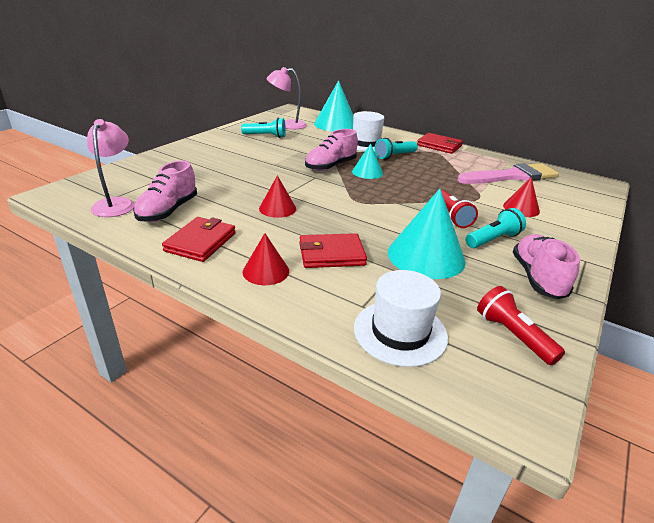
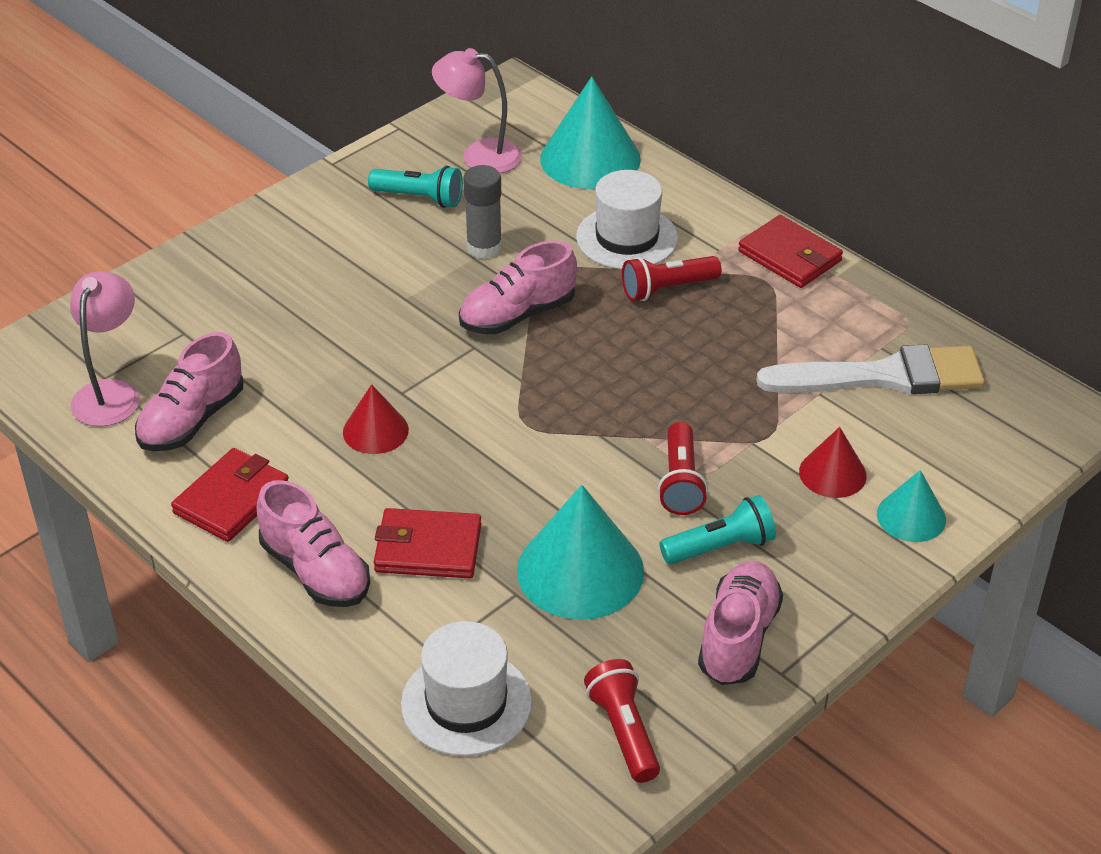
camera: 15 degrees right, 10 degrees up
red cone [243,233,289,285] -> pink shoe [256,480,370,607]
turquoise cone [352,143,383,179] -> turquoise cone moved to [877,470,946,542]
turquoise flashlight [375,138,418,160] -> red flashlight [622,256,721,301]
pink brush [457,163,559,184] -> white brush [756,344,985,395]
none -> grey glue stick [463,165,502,259]

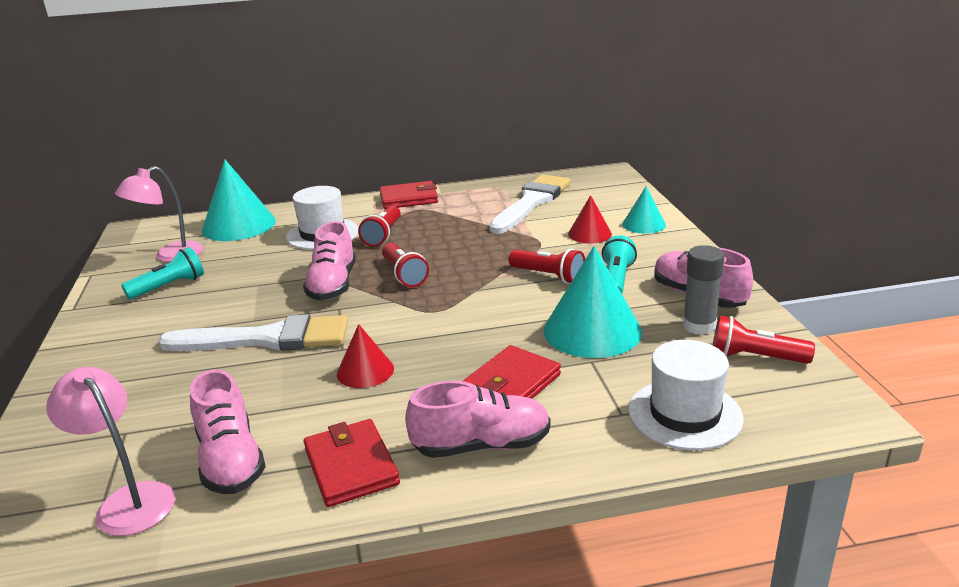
camera: 55 degrees left, 15 degrees down
grey glue stick [463,165,502,259] -> grey glue stick moved to [683,245,724,335]
none -> white brush [158,314,348,351]
none -> red flashlight [382,243,429,287]

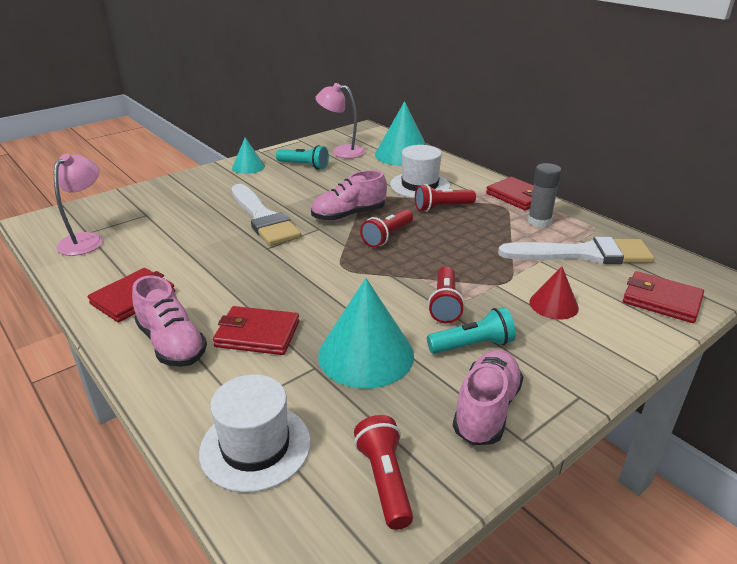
camera: 60 degrees right, 5 degrees up
pink shoe [190,369,266,494] -> none
red cone [337,324,394,388] -> none
turquoise cone [622,186,666,234] -> turquoise cone moved to [232,138,265,174]
grey glue stick [683,245,724,335] -> grey glue stick moved to [528,163,562,228]
none -> red wallet [623,271,704,323]

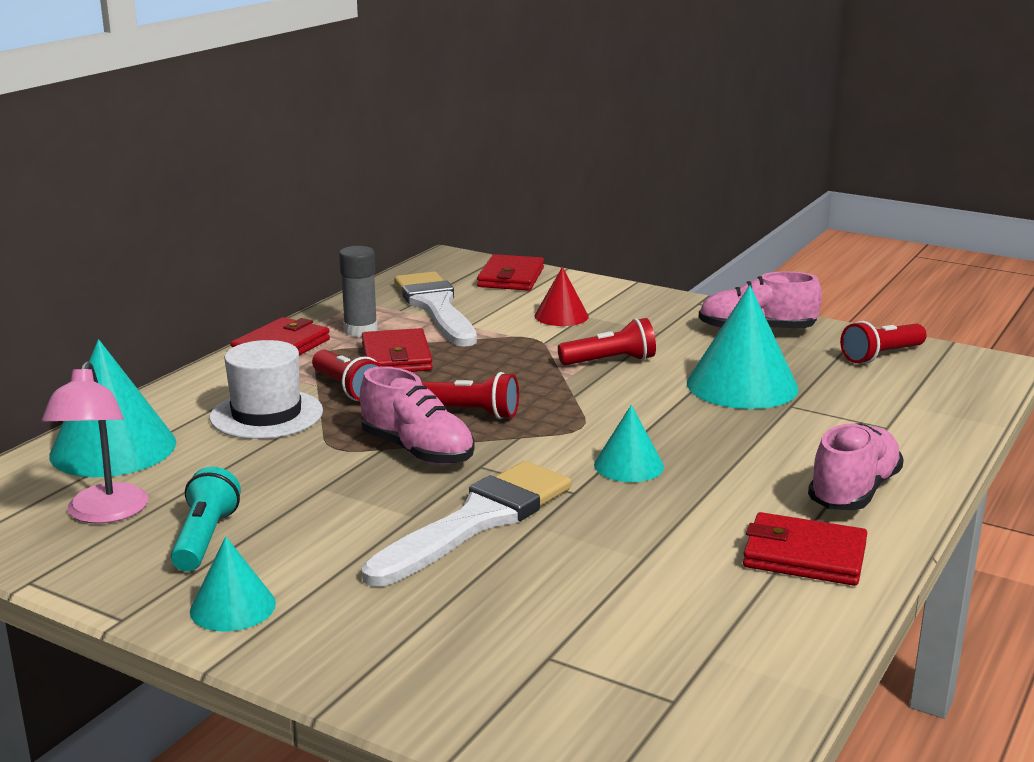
camera: 110 degrees left, 10 degrees down
pink lamp [54,154,103,256] -> none
white hat [199,374,311,493] -> none
red wallet [213,306,299,355] -> red wallet moved to [362,328,433,372]
turquoise flashlight [427,307,516,354] -> none
none -> turquoise cone [594,405,664,482]

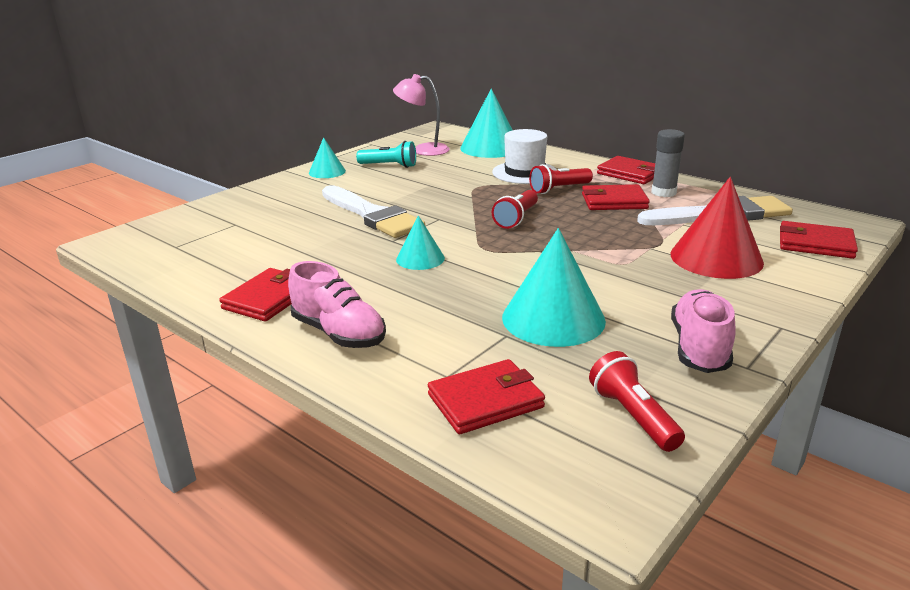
camera: 100 degrees right, 5 degrees up
pink shoe [360,366,475,465] -> none
red cone [535,267,589,326] -> red cone [671,177,764,279], size x1.80
red flashlight [558,318,656,365] -> none
none -> red wallet [428,359,545,434]

